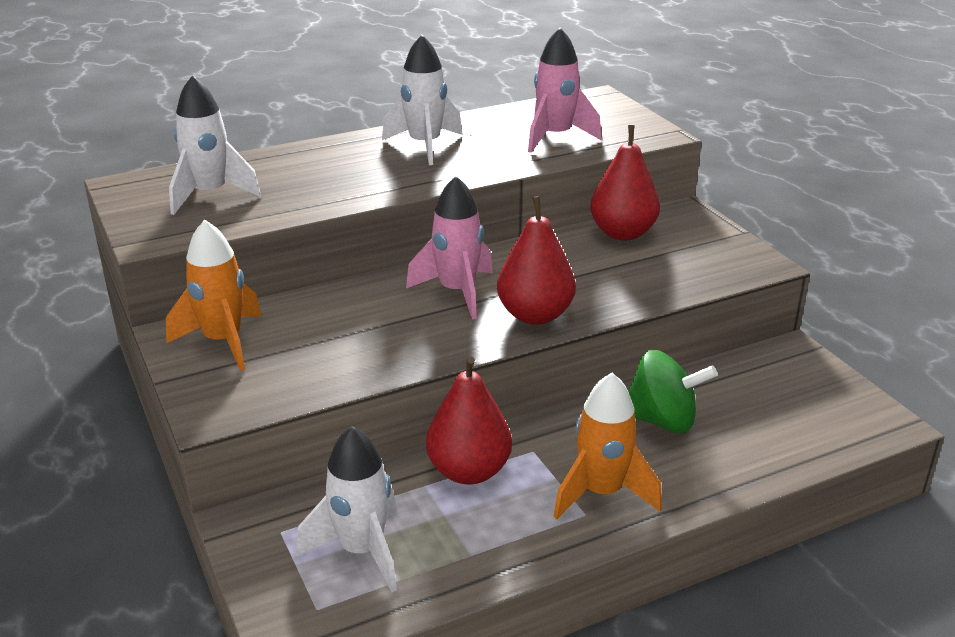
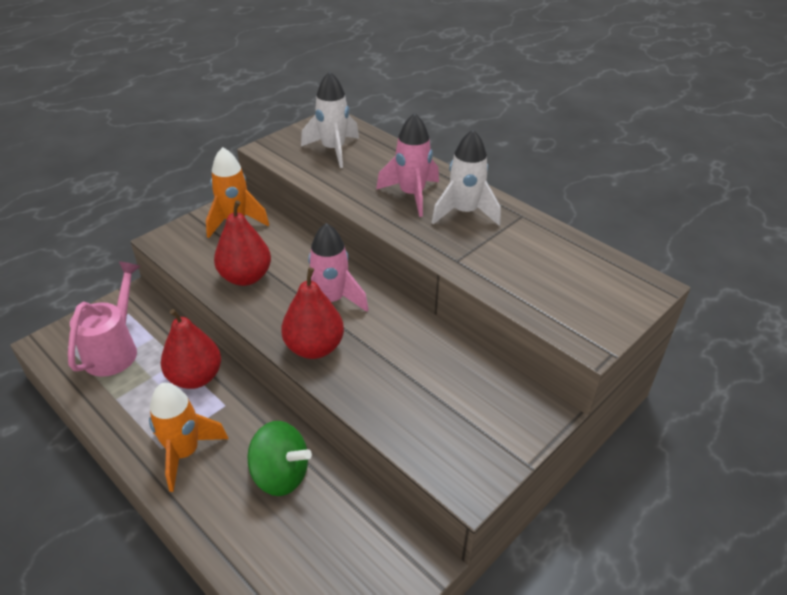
camera: 70 degrees right, 10 degrees up
white rocket [296,426,397,592] -> pink watering can [68,261,141,377]
pink rocket [528,28,601,153] -> pink rocket moved to [376,113,439,217]
red pear [590,125,660,240] -> red pear moved to [214,200,271,286]
green spinning top [628,350,718,433] -> green spinning top turned 60 degrees counterclockwise [247,421,312,496]

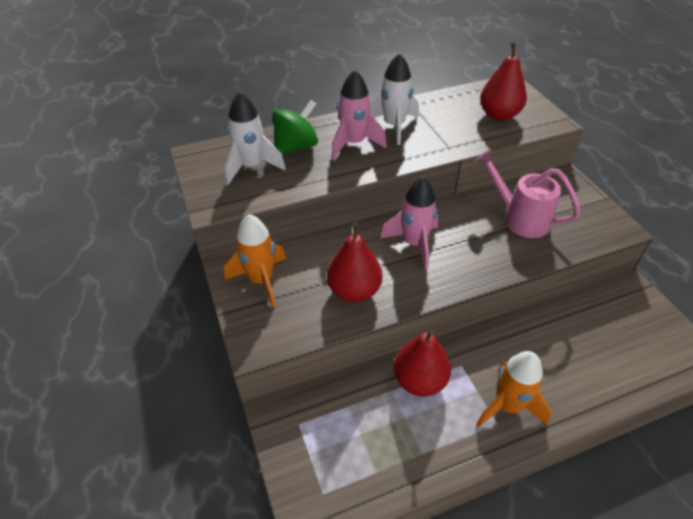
camera: 65 degrees left, 5 degrees up
pink watering can [68,261,141,377] -> pink watering can moved to [475,149,581,238]
green spinning top [247,421,312,496] -> green spinning top moved to [273,100,318,155]
red pear [281,268,344,359] -> red pear moved to [480,43,527,121]

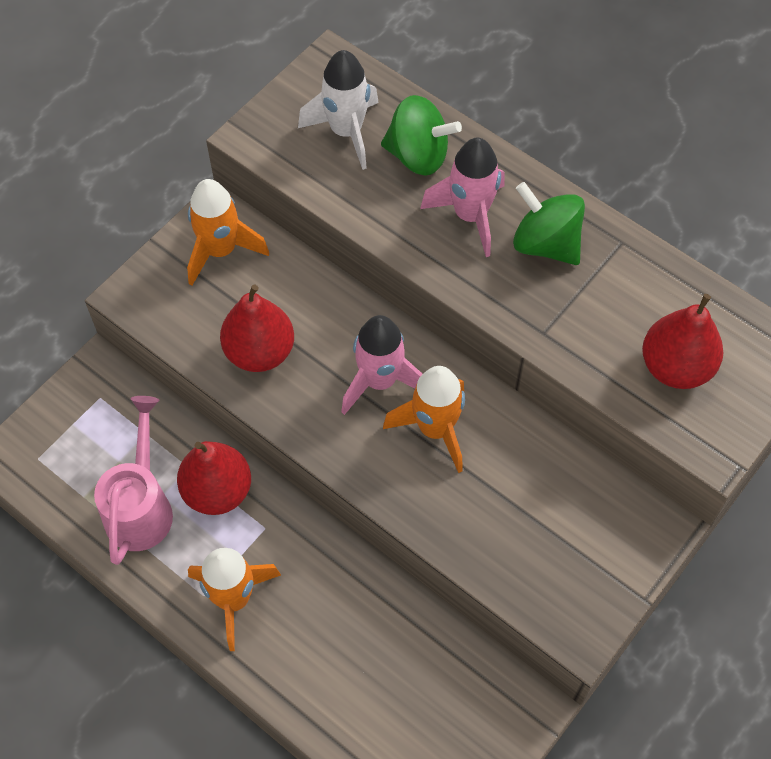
camera: 60 degrees right, 15 degrees up
white rocket [370,53,419,145] -> green spinning top [513,182,585,265]
pink watering can [475,149,581,238] -> pink watering can moved to [94,396,173,565]
none -> orange rocket [383,366,465,473]

